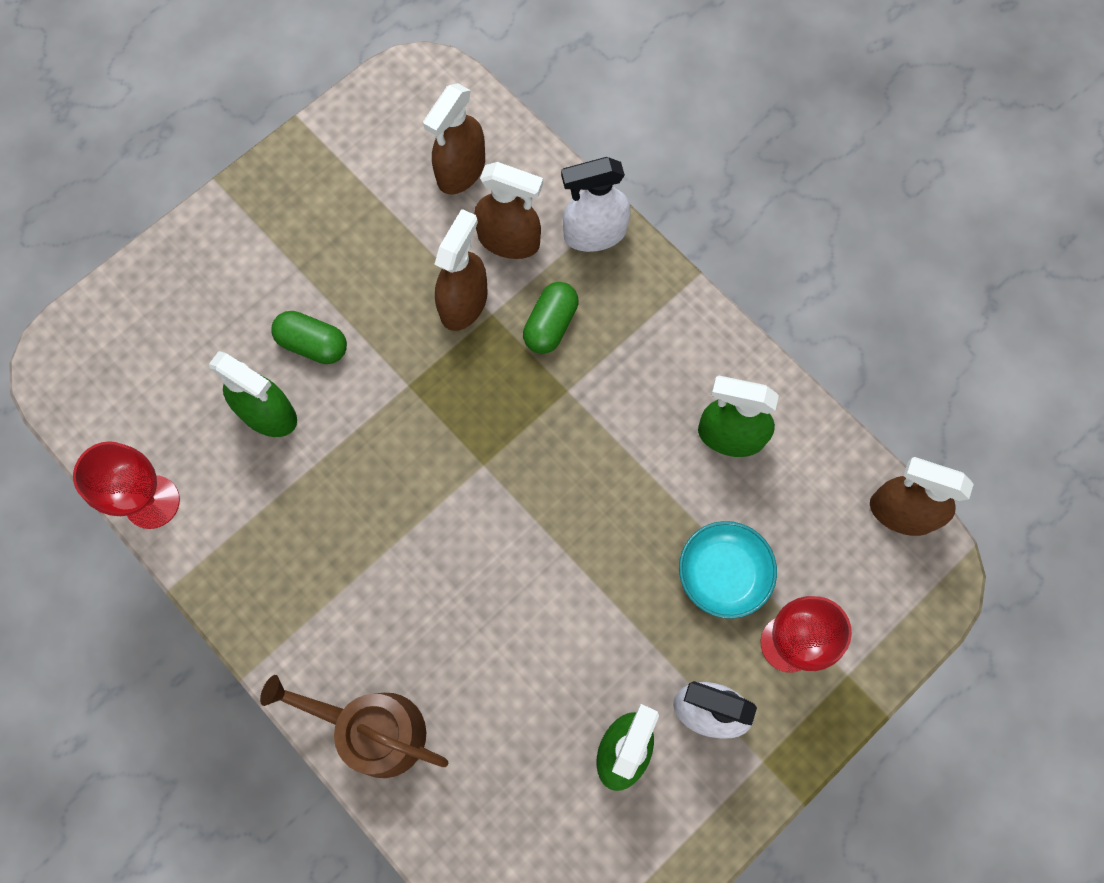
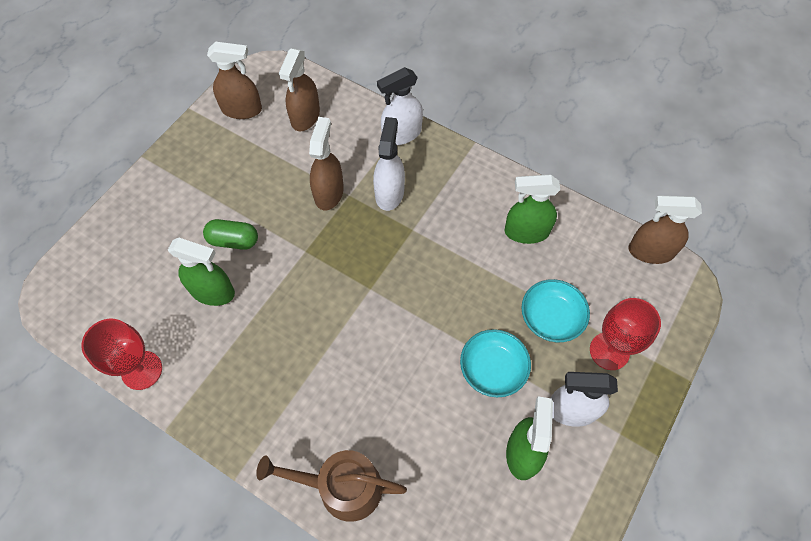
camera: 15 degrees left, 10 degrees down
brown spray bottle [474,162,543,259] -> brown spray bottle moved to [207,42,262,119]
green capsule [523,282,579,354] -> white spray bottle [373,117,405,211]
none -> turquoise bowl [460,329,531,397]

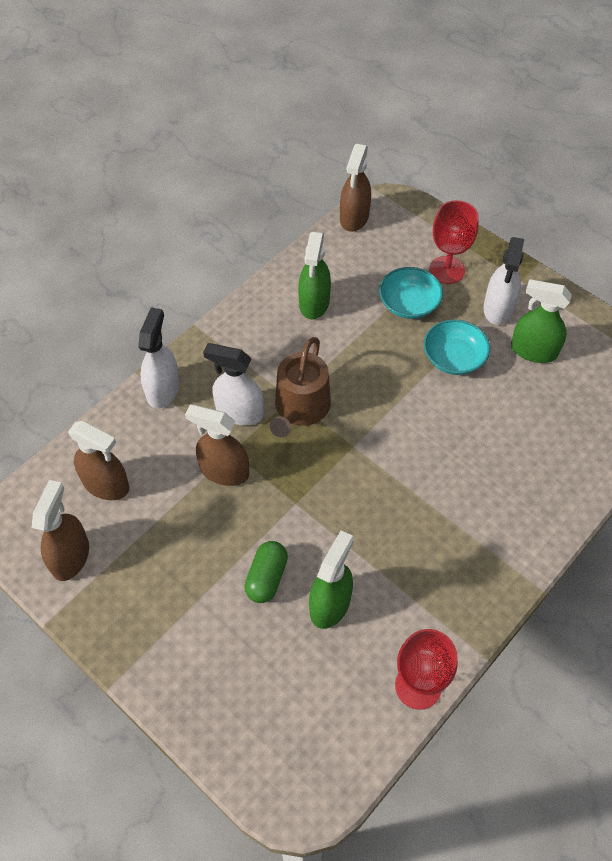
camera: 80 degrees left, 5 degrees down
brown watering can [256,450,407,522] -> brown watering can moved to [270,337,331,437]
white spray bottle [377,67,423,145] -> white spray bottle turned 150 degrees counterclockwise [138,307,180,409]

